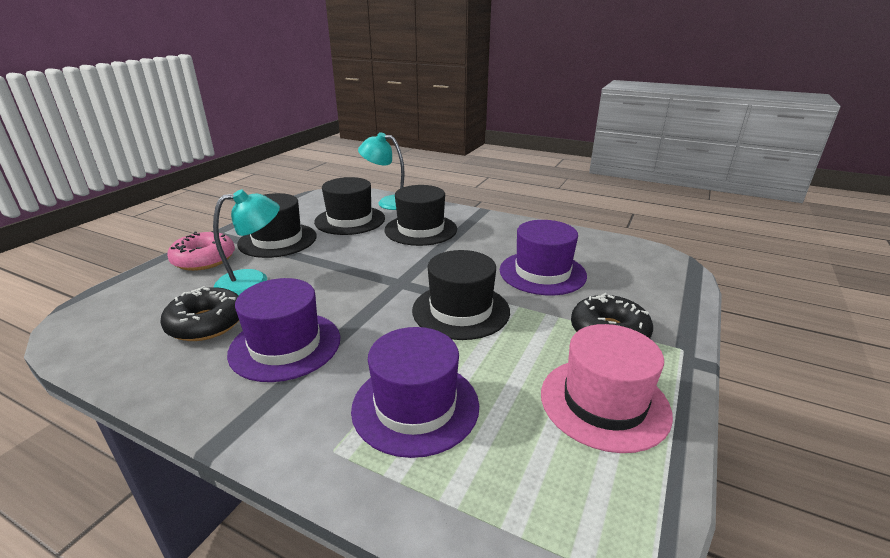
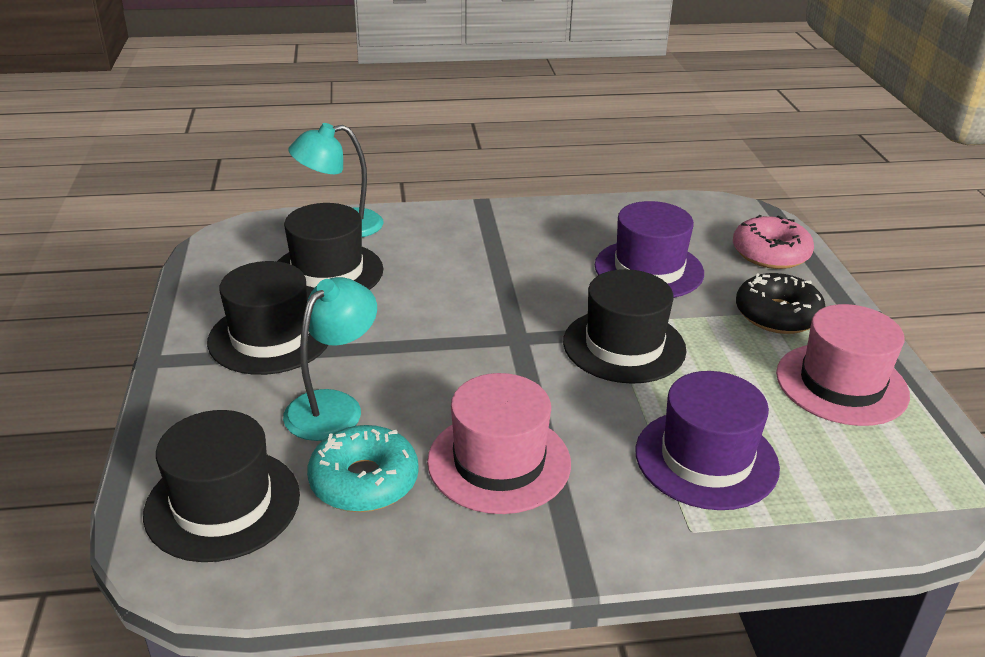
camera: 35 degrees left, 5 degrees up
black donut [161,286,239,341] -> turquoise donut [307,425,419,512]
pink donut [167,231,235,271] -> pink donut moved to [733,215,814,269]
purple hat [227,278,340,382] -> pink hat [427,373,571,514]
black hat [384,185,457,246] -> black hat moved to [143,410,300,562]

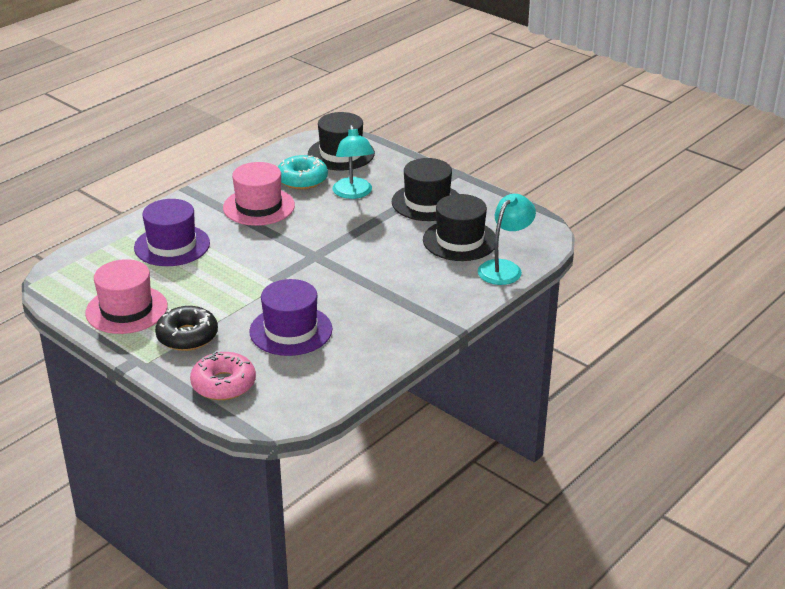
camera: 140 degrees right, 0 degrees up
black hat [563,269,686,384] -> none

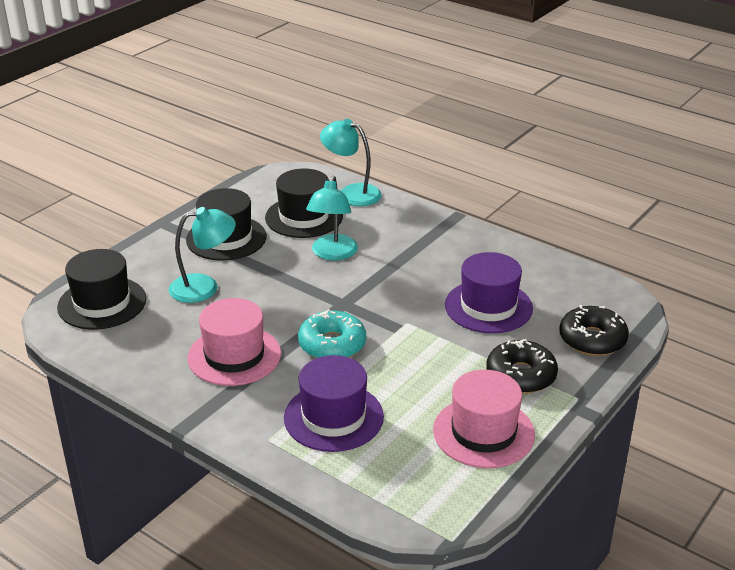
camera: 95 degrees left, 0 degrees up
pink donut [190,351,256,400] -> black donut [559,305,629,356]
turquoise donut [278,155,328,189] -> turquoise donut moved to [298,309,366,358]
none -> turquoise lamp [306,176,358,260]

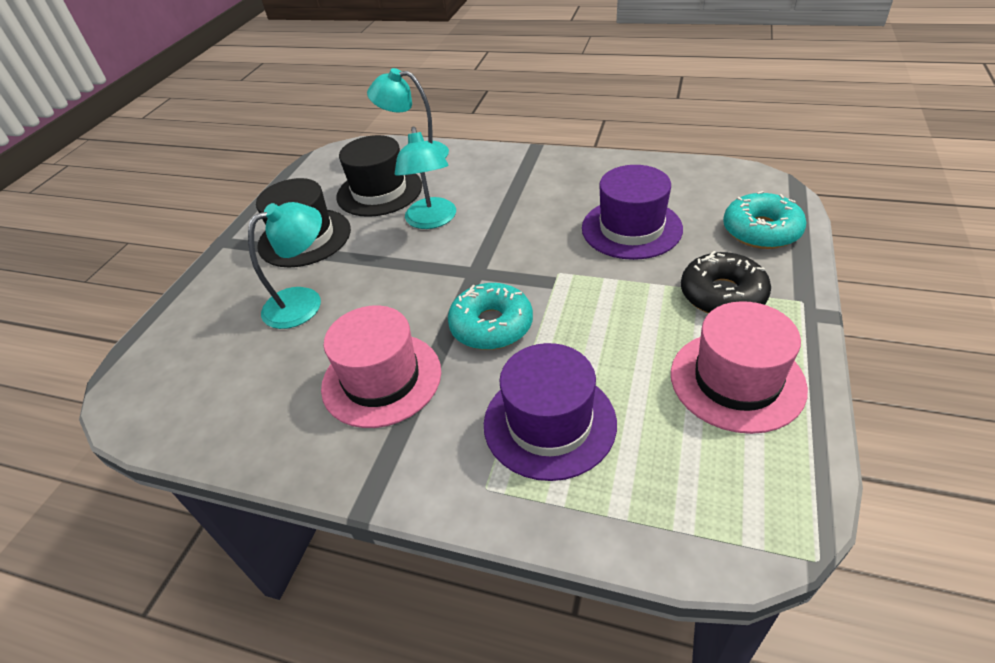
camera: 15 degrees left, 10 degrees up
black hat [57,249,146,330] -> none
black donut [559,305,629,356] -> turquoise donut [723,191,806,249]

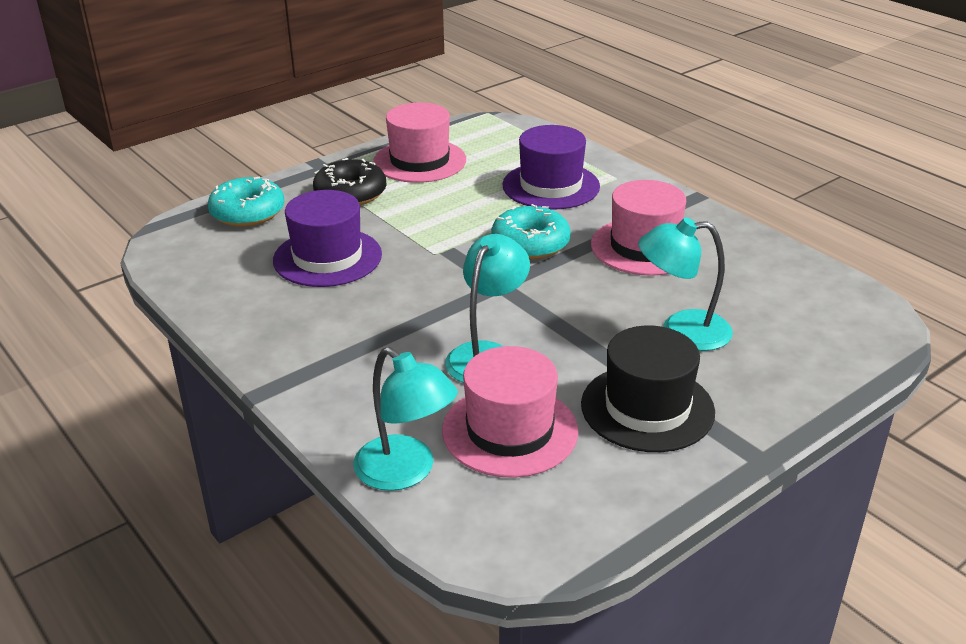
camera: 150 degrees left, 10 degrees down
black hat [337,135,422,217] -> pink hat [442,346,578,478]

